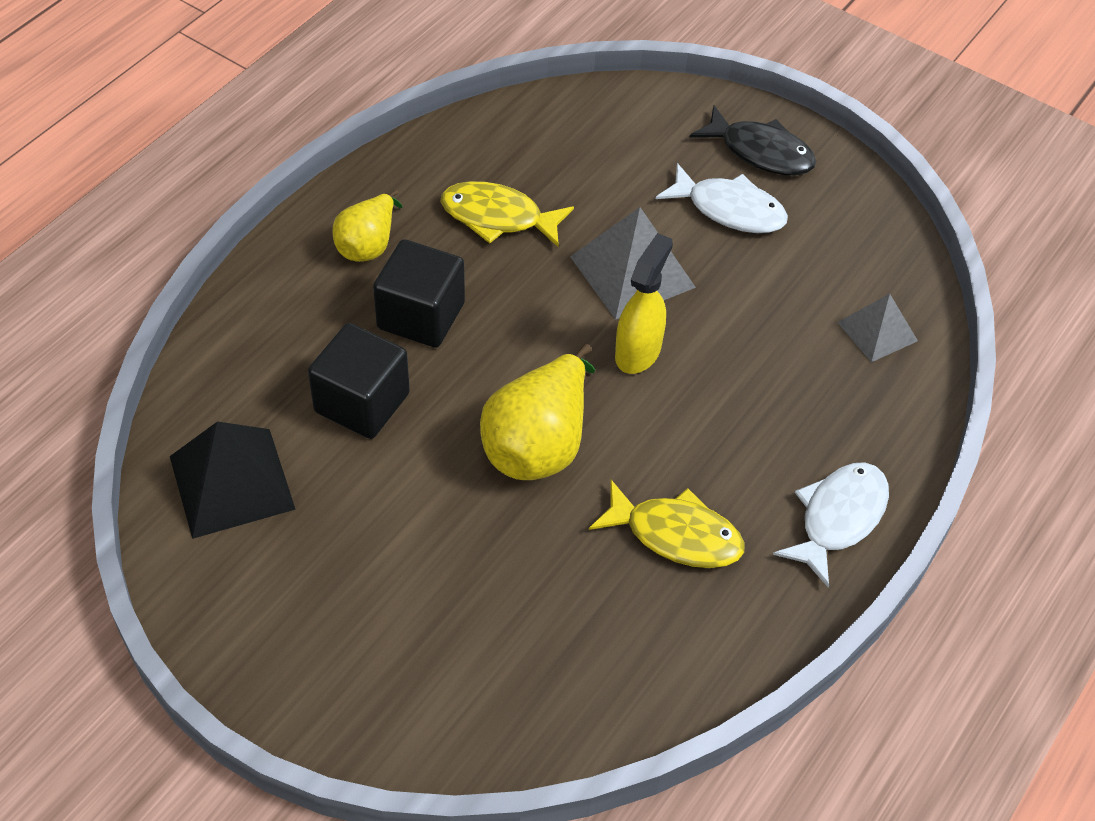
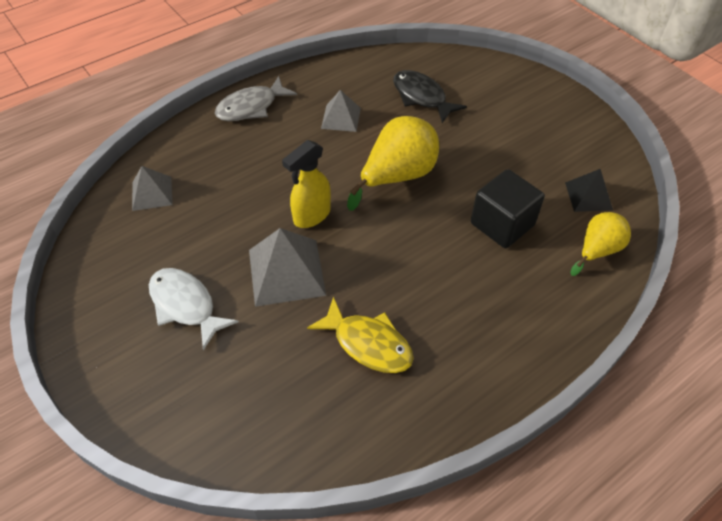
camera: 160 degrees left, 0 degrees up
black pyramid [170,421,296,539] -> black pyramid [565,169,613,212], size x0.61
yellow pear [333,190,402,262] -> yellow pear moved to [570,212,631,276]
black cube [373,239,465,348] -> none
yellow fish [589,480,745,568] -> grey pyramid [321,90,361,132]
black fish [689,105,816,175] -> black fish moved to [393,70,467,123]
white fish [773,462,889,588] -> grey fish [215,76,297,121]

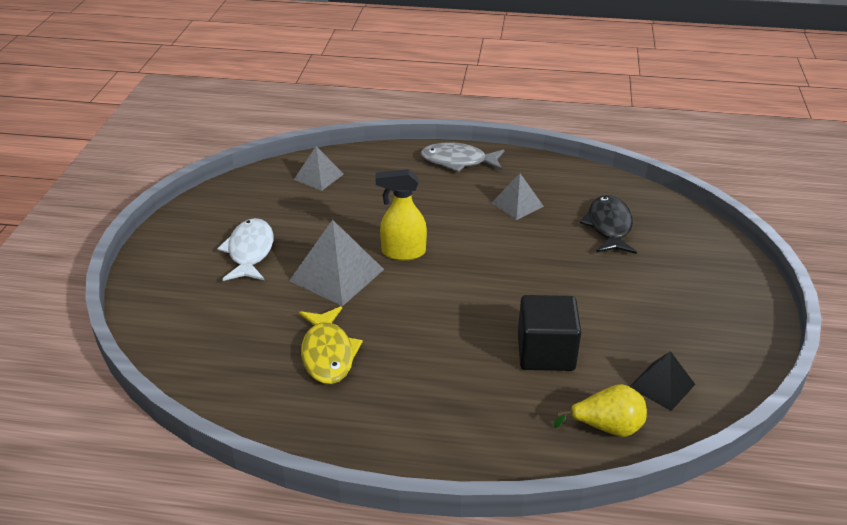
camera: 45 degrees right, 15 degrees down
yellow pear [347,116,439,211] -> none

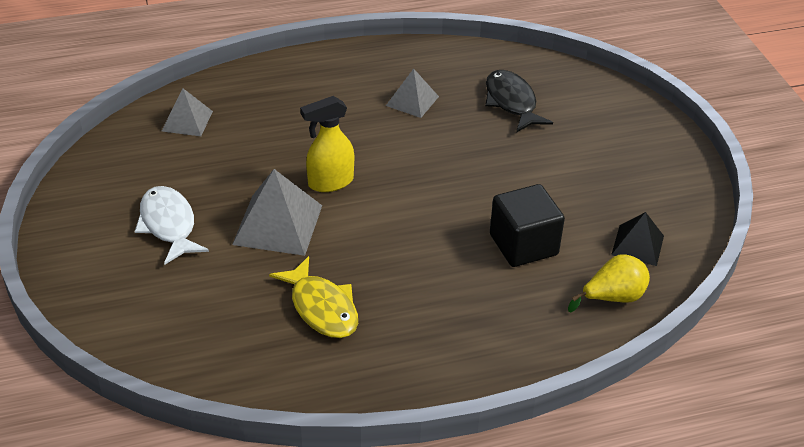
camera: 25 degrees left, 5 degrees up
grey fish [421,142,504,172] -> none

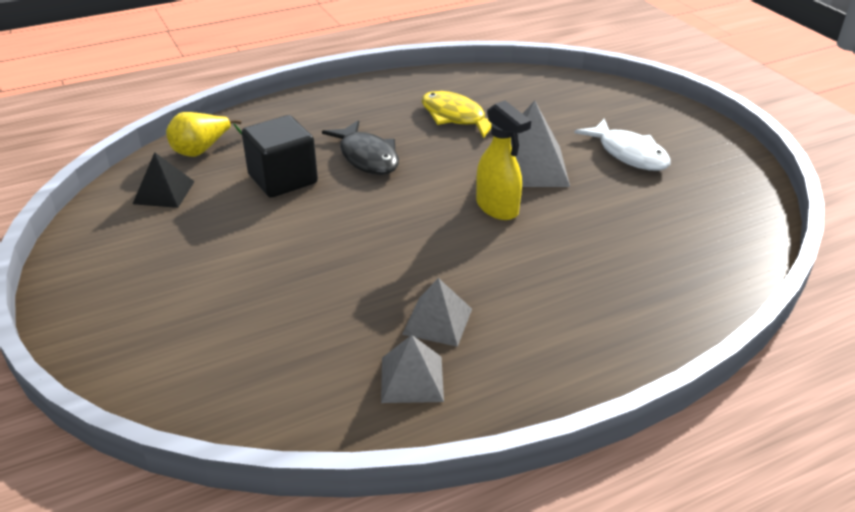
camera: 170 degrees right, 5 degrees down
grey pyramid [162,89,213,136] -> grey pyramid moved to [381,335,444,403]
yellow spray bottle [300,96,354,192] -> yellow spray bottle turned 90 degrees clockwise [476,101,531,220]
black fish [485,70,553,133] -> black fish moved to [322,120,399,175]

